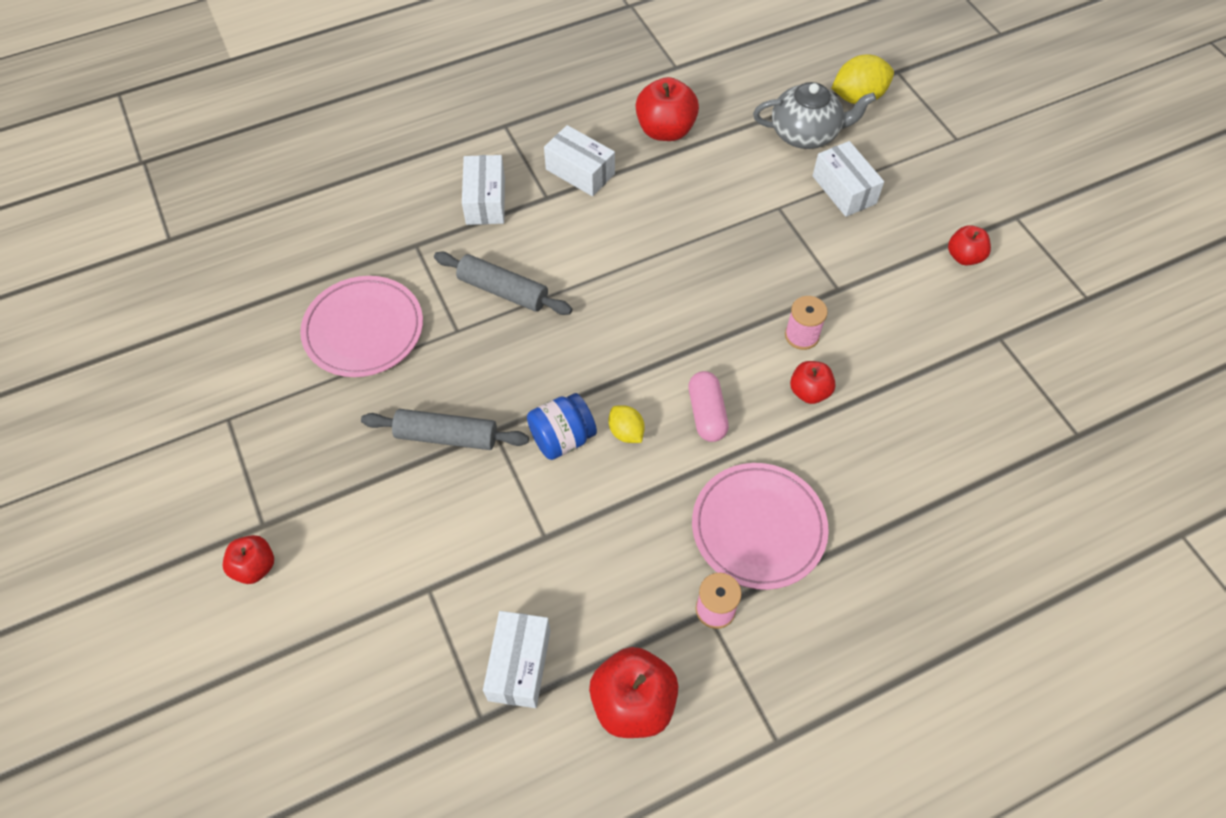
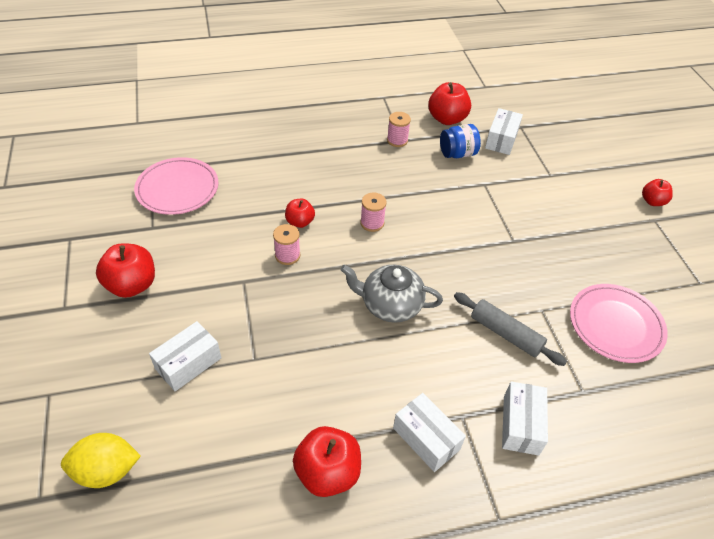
camera: 170 degrees left, 10 degrees down
grey rolling pin [361,409,529,450] -> none
blue jar [527,393,597,460] -> blue jar moved to [440,124,481,158]
yellow lemon [609,405,645,443] -> none
pink capsule [688,371,729,442] -> pink spool [360,193,387,232]
pink plate [692,463,829,590] -> pink plate moved to [134,157,218,215]
grey teapot [753,82,876,149] -> grey teapot moved to [340,265,443,323]
white box [813,141,884,217] -> white box turned 60 degrees clockwise [149,321,221,391]
red apple [948,225,991,266] -> red apple [96,244,155,298], size x1.67

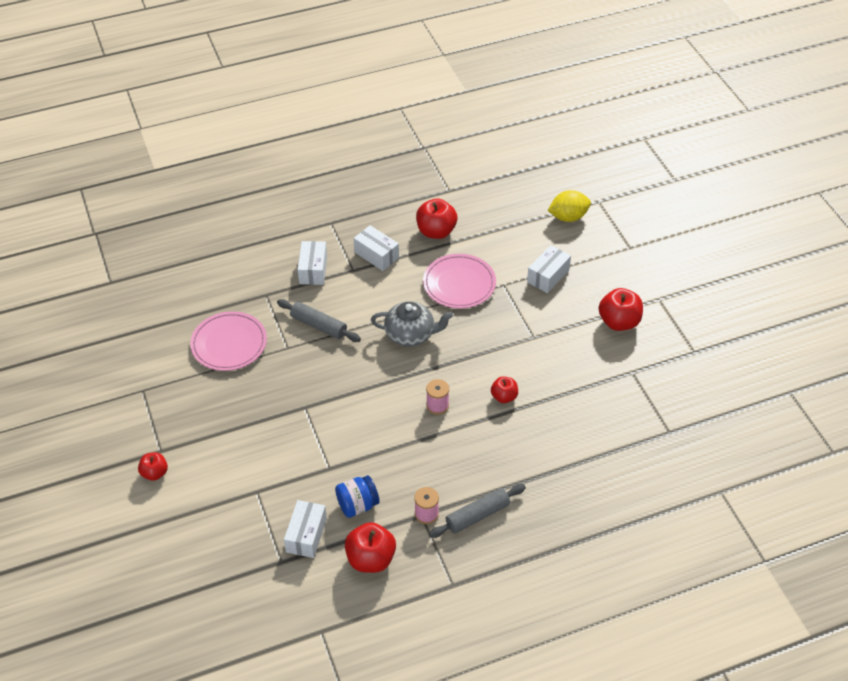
camera: 175 degrees right, 0 degrees up
pink plate [134,157,218,215] -> pink plate moved to [423,254,496,308]
pink spool [273,224,300,265] -> none
none -> grey rolling pin [429,484,526,538]

